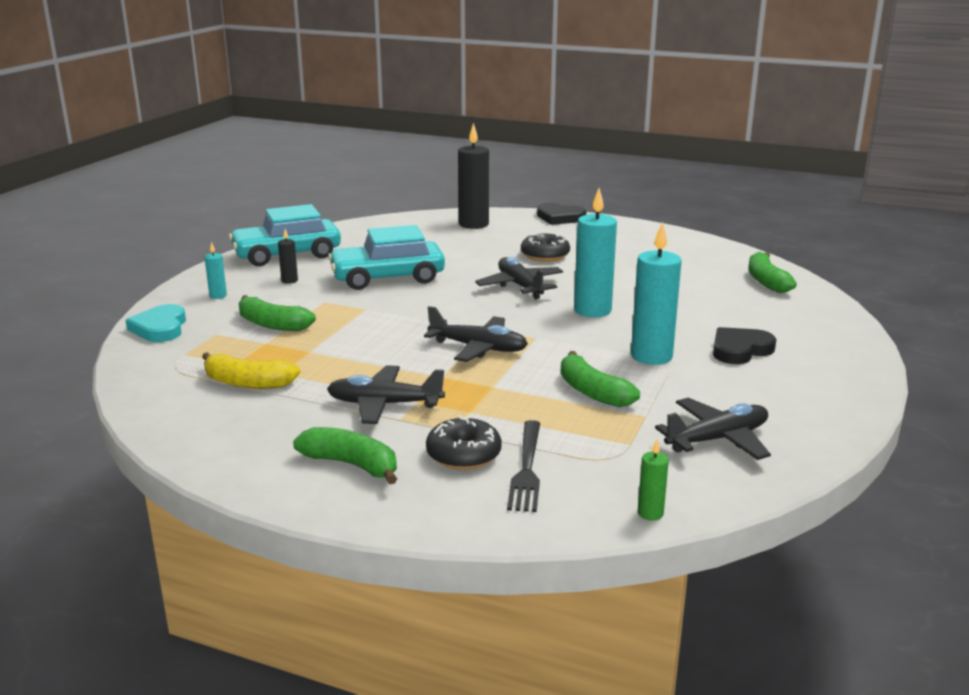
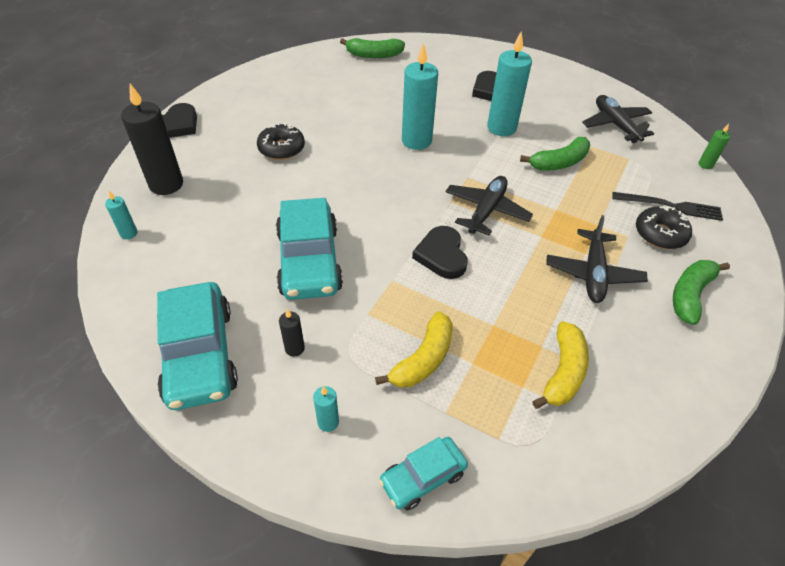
camera: 85 degrees left, 25 degrees up
turquoise heart [126,304,186,342] -> turquoise car [379,437,468,510]
green banana [239,295,316,331] -> yellow banana [375,311,453,387]
black plane [475,257,563,300] -> none
none -> turquoise candle [105,191,138,239]
none -> black heart [412,226,467,279]

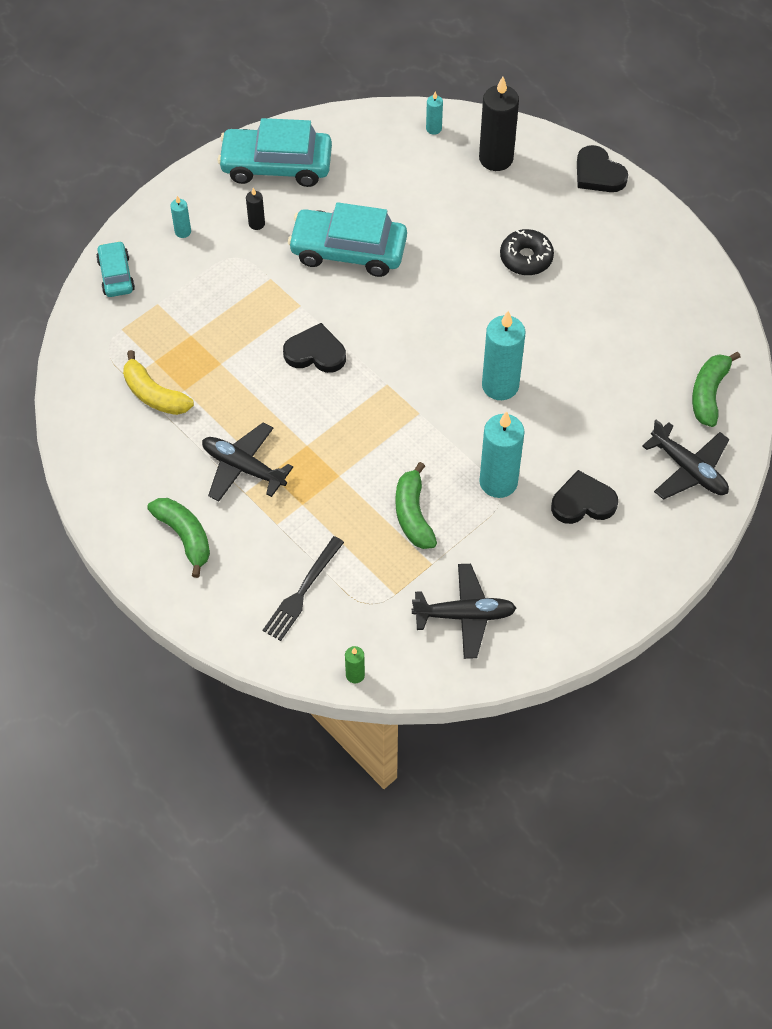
camera: 110 degrees right, 10 degrees up
yellow banana [375,311,453,387] -> none
black plane [446,176,533,236] -> black plane moved to [642,420,729,500]
black donut [636,206,692,249] -> none

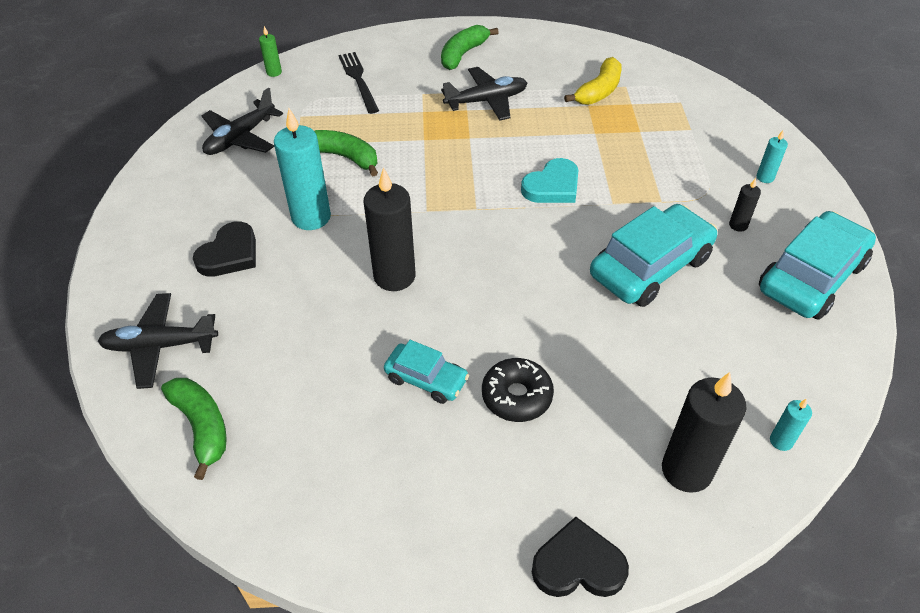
camera: 130 degrees right, 10 degrees down
turquoise car [96,241,135,297] -> turquoise car moved to [384,340,469,404]
yellow banana [123,350,194,415] -> yellow banana turned 135 degrees clockwise [564,57,622,105]
green banana [147,498,210,578] -> green banana turned 120 degrees clockwise [441,25,499,70]
black heart [283,323,346,373] -> turquoise heart [521,158,578,203]
turquoise candle [482,311,525,400] -> black candle [364,167,416,291]

